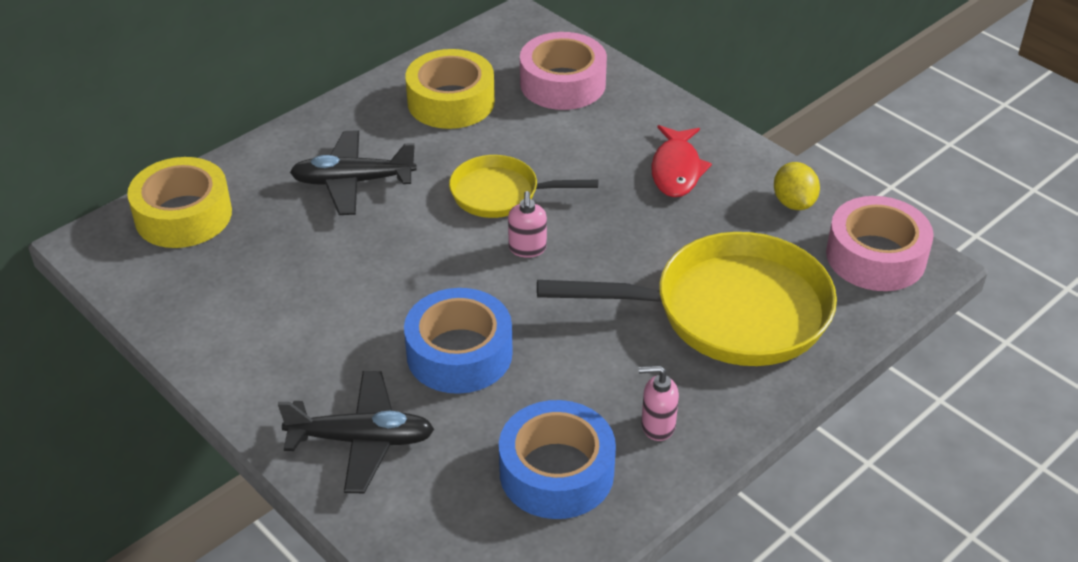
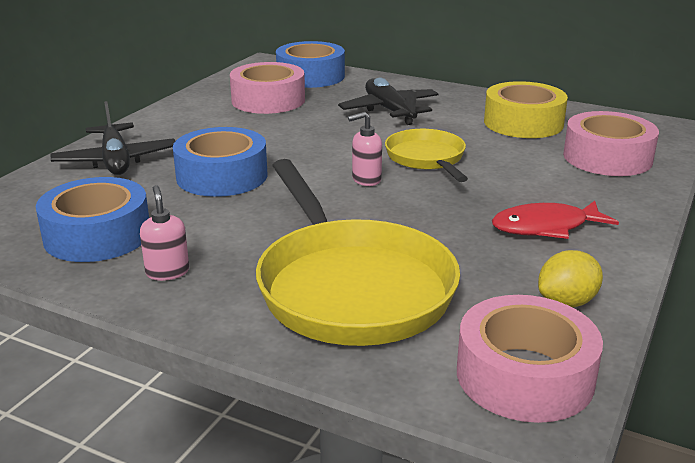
camera: 70 degrees right, 15 degrees down
yellow tape [127,157,232,248] -> blue tape [276,41,345,88]
none -> pink tape [230,62,305,114]

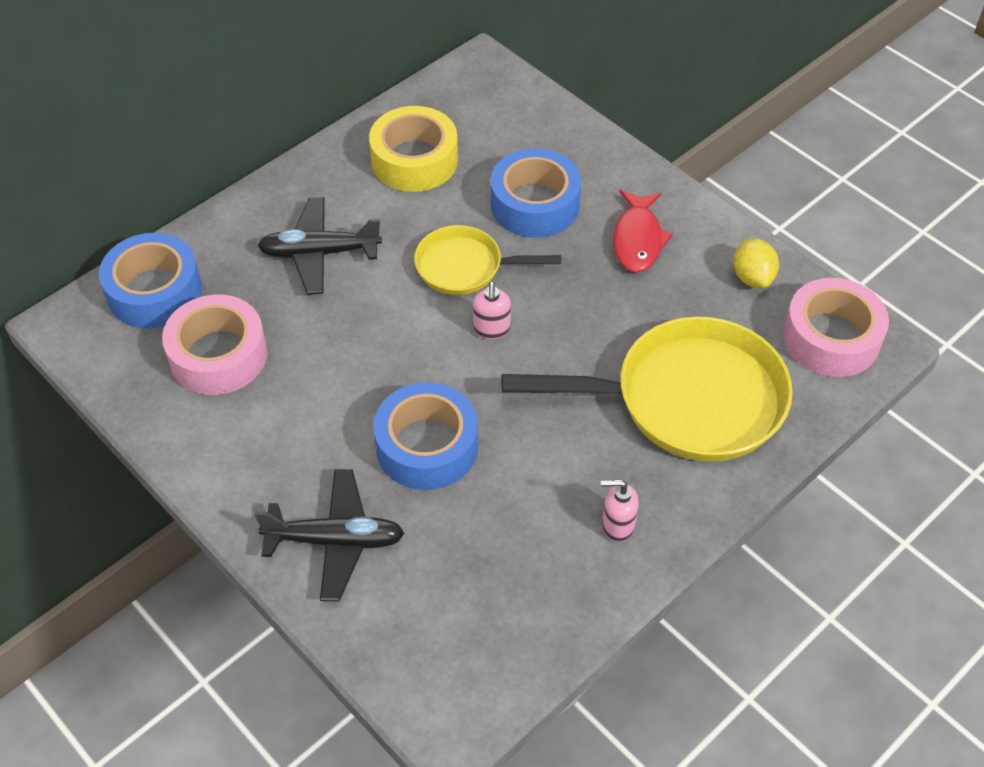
camera: 70 degrees left, 25 degrees up
blue tape [36,177,149,262] -> blue tape moved to [491,148,581,238]
pink tape [563,111,659,176] -> none

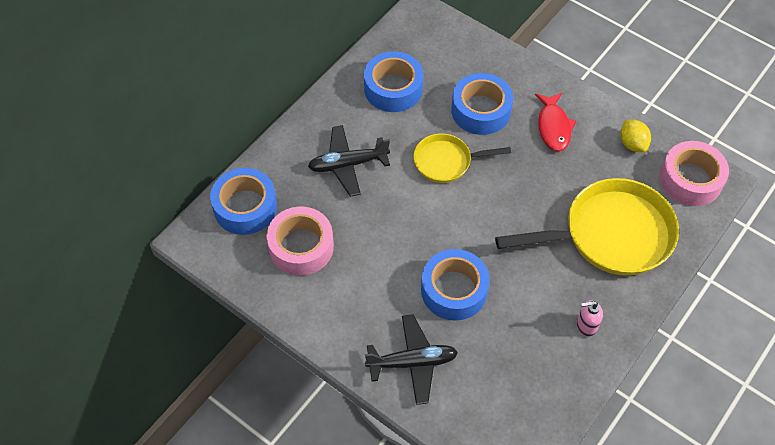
camera: 10 degrees left, 5 degrees up
yellow tape [369,106,458,192] -> blue tape [364,51,424,112]
pink soap dispenser [473,282,511,339] -> none

